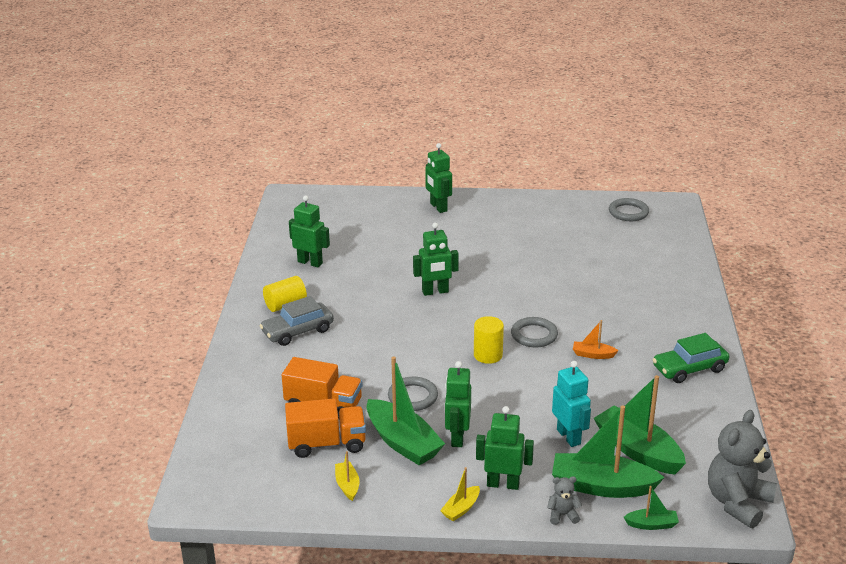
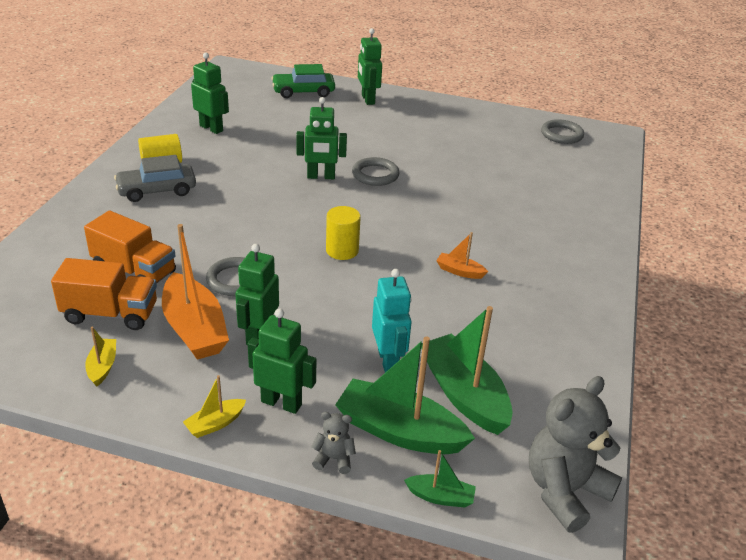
camera: 10 degrees right, 5 degrees up
green boat [367,356,445,465] -> orange boat [162,224,229,360]
grey ring [511,317,558,347] -> grey ring moved to [352,157,400,186]
green car [653,333,729,383] -> green car moved to [271,64,335,98]

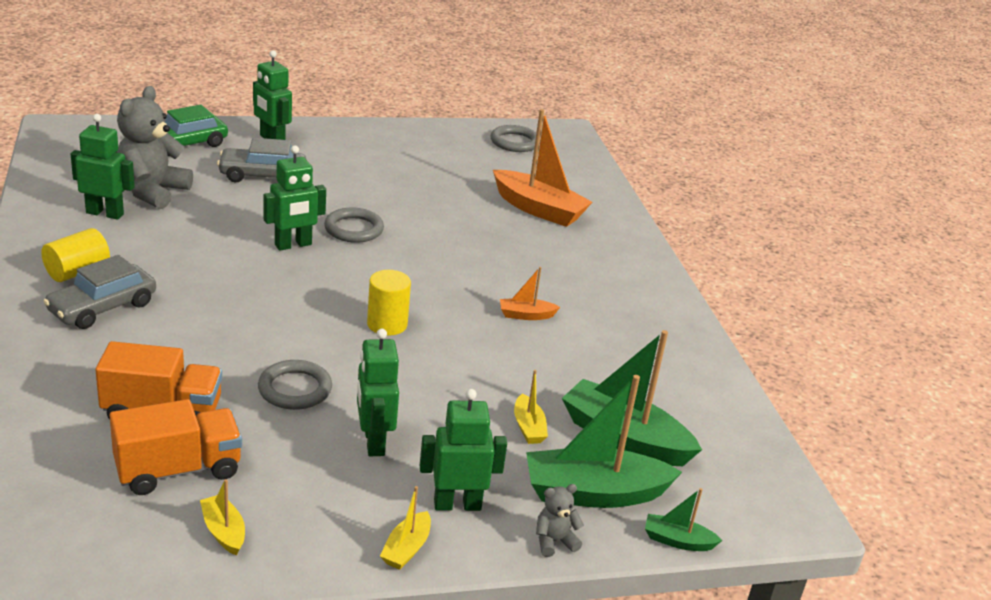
camera: 30 degrees left, 5 degrees down
orange boat [162,224,229,360] -> orange boat moved to [493,109,592,227]
turquoise robot [372,269,412,373] -> yellow boat [514,370,548,444]
green boat [404,450,476,508] -> green boat turned 150 degrees counterclockwise [645,488,722,551]
grey teddy bear [529,376,622,533] -> grey teddy bear moved to [117,86,193,209]
none -> grey car [217,138,306,182]

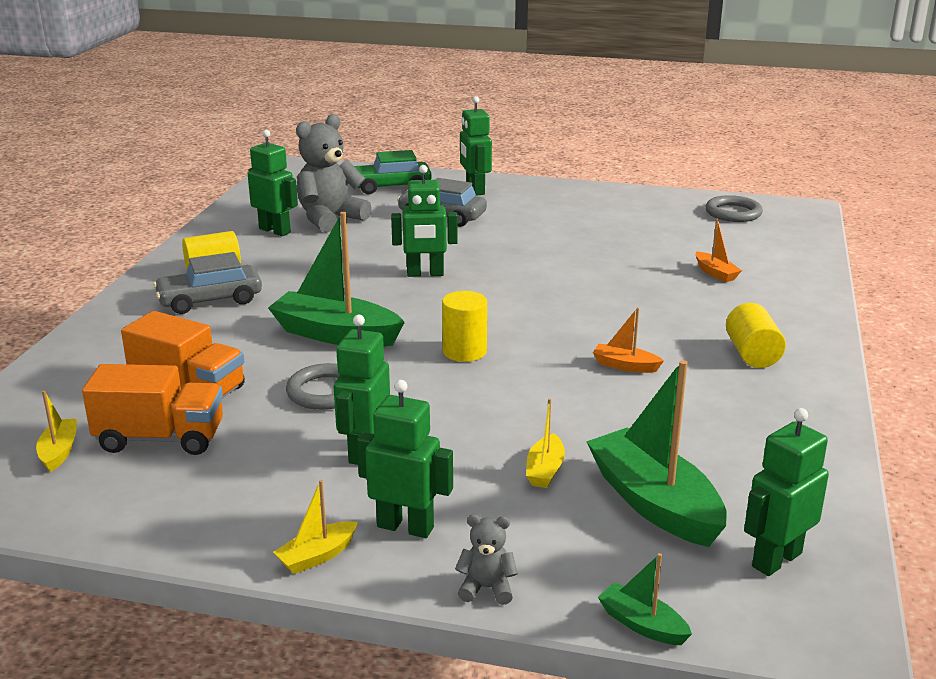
camera: 30 degrees right, 5 degrees down
yellow boat [200,479,245,556] -> yellow boat moved to [36,390,77,472]
grey ring [324,208,384,243] -> none
orange boat [493,109,592,227] -> orange boat [696,218,742,282], size x0.47
green boat [526,375,682,508] -> green boat moved to [268,212,405,347]
none -> yellow cylinder [726,303,786,368]
none -> green robot [744,408,829,576]

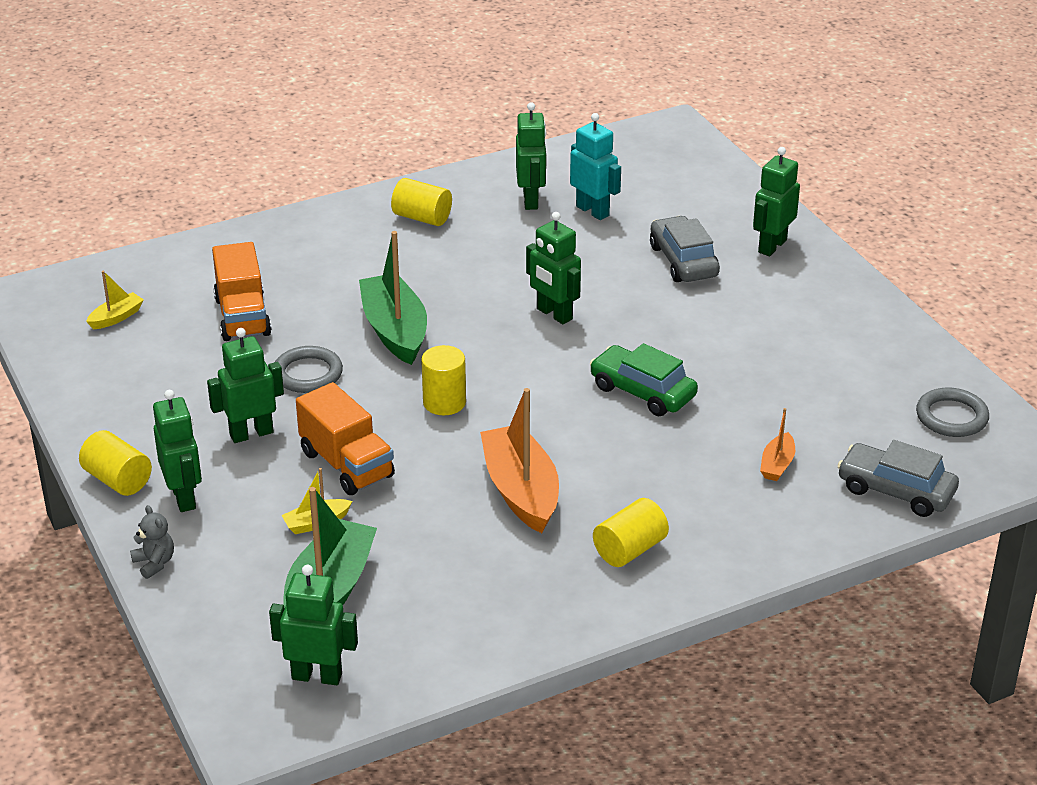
camera: 50 degrees right, 10 degrees up
orange truck [82,364,223,455] -> orange truck moved to [296,382,395,495]
grey car [153,252,262,314] -> grey car moved to [837,440,959,517]
yellow boat [273,480,358,574] -> yellow cylinder [79,430,152,496]
grey teddy bear [296,114,372,232] -> turquoise robot [570,113,621,220]
green car [354,150,432,194] -> green car moved to [590,343,698,416]
orange boat [593,307,664,373] -> orange boat [480,388,559,533], size x2.11
green boat [598,553,692,645] -> none

